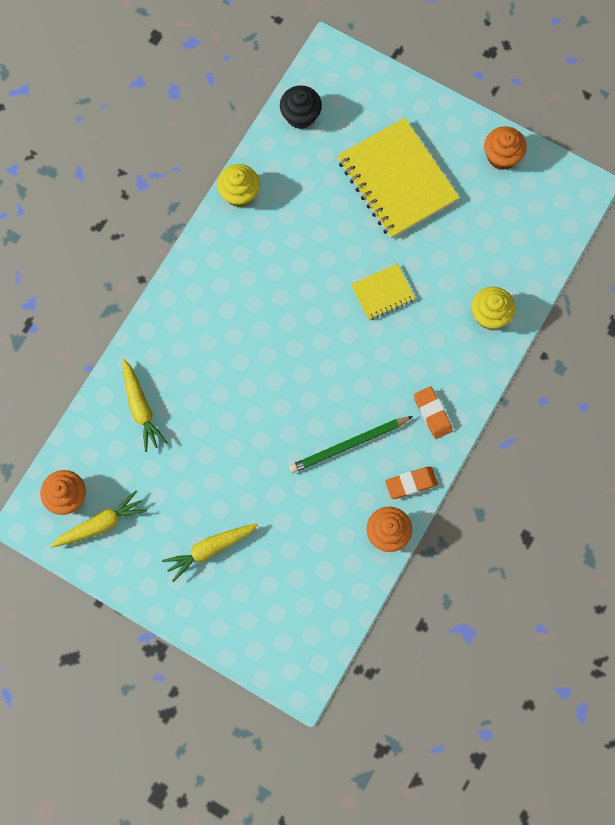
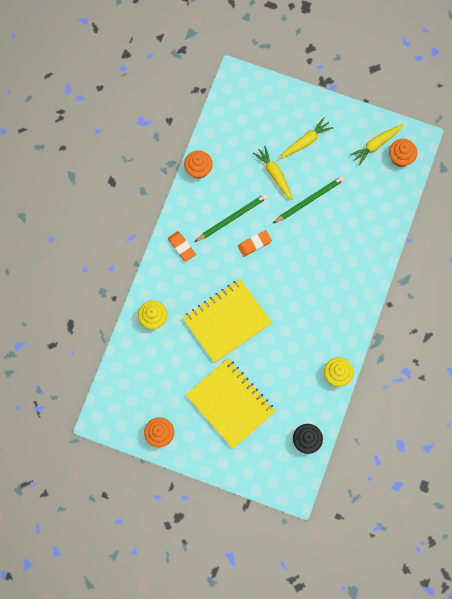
camera: 170 degrees right, 0 degrees up
yellow carrot [122,359,167,452] -> yellow carrot moved to [253,146,293,200]
yellow notebook [351,264,415,320] -> yellow notebook [183,279,272,363], size x2.00
orange eraser [385,467,438,499] -> orange eraser moved to [238,230,272,257]
none -> green pencil [272,176,345,224]

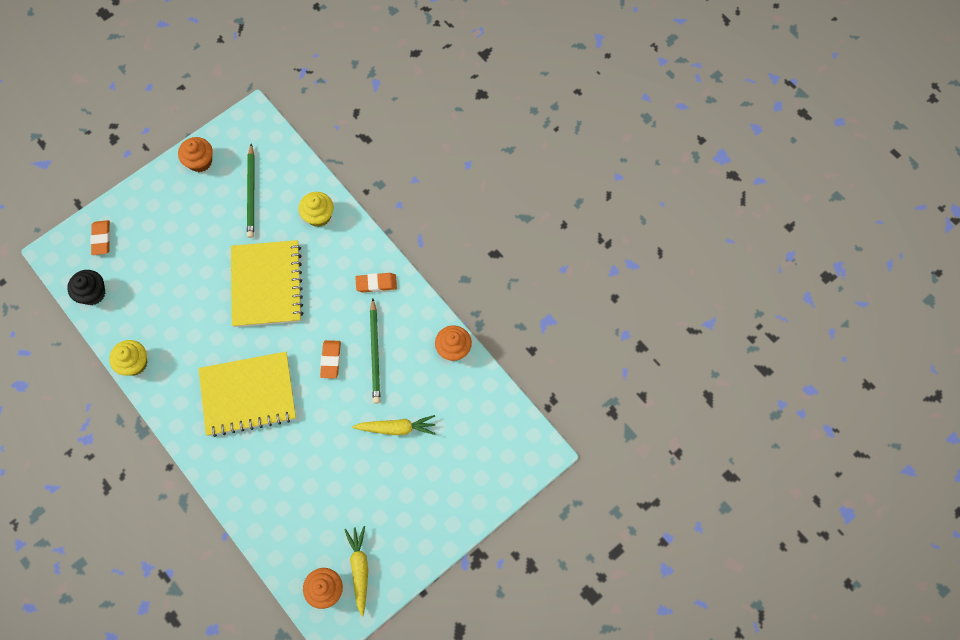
camera: 120 degrees right, 5 degrees down
yellow notebook [186,359,275,448] -> yellow notebook moved to [198,352,296,437]
green pencil [272,176,345,224] -> green pencil moved to [247,144,255,238]
yellow carrot [280,117,333,159] -> none
none -> orange eraser [91,220,110,255]

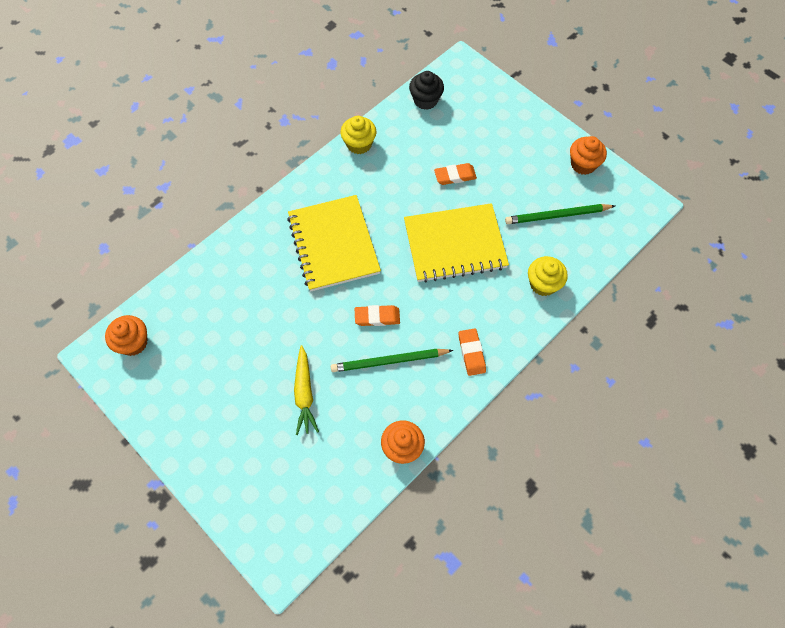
camera: 85 degrees right, 5 degrees down
orange eraser [91,220,110,255] -> orange eraser moved to [434,163,477,185]
yellow carrot [344,526,368,616] -> none

